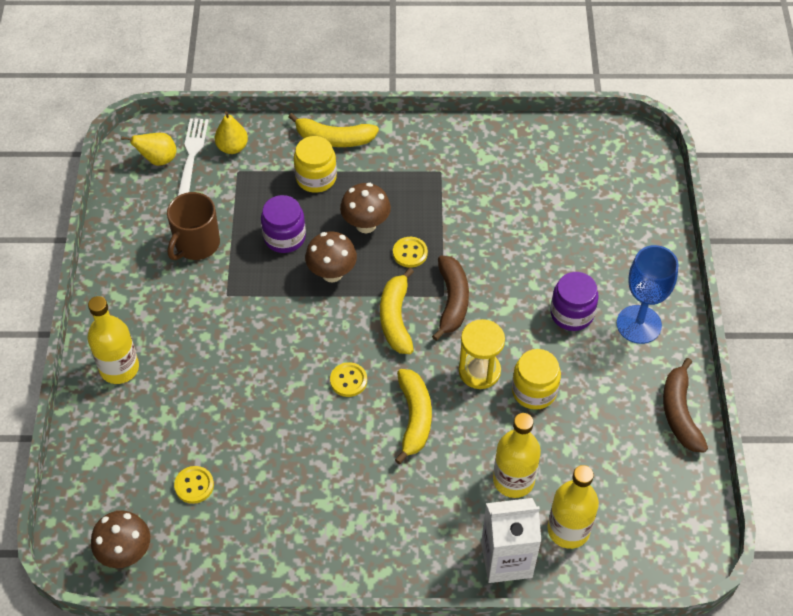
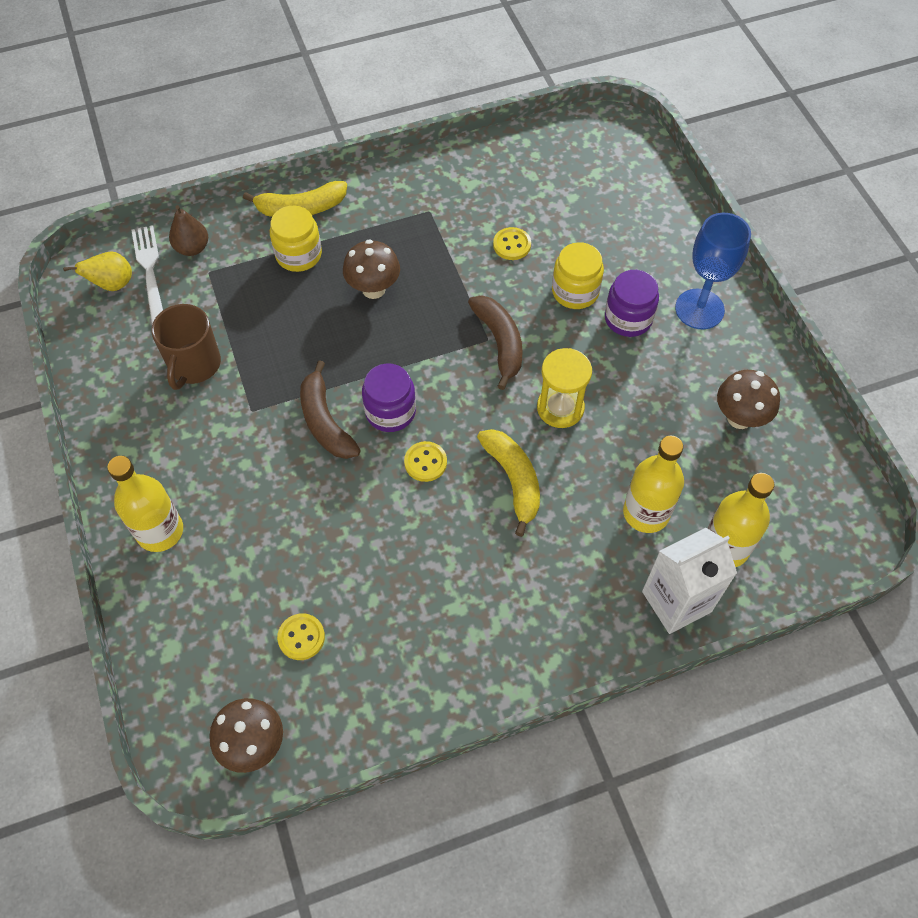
camera: 20 degrees left, 5 degrees up
yellow pear [215,111,248,154] -> brown pear [169,205,208,256]
purple jar [261,195,306,253] -> purple jar moved to [362,363,416,432]
brown mushroom [305,232,357,282] -> brown mushroom moved to [717,370,780,429]
yellow banana [380,268,414,354] -> none
yellow button [393,237,428,268] -> yellow button moved to [493,227,531,260]
yellow jar [512,349,561,410] -> yellow jar moved to [552,242,604,309]
brown banana [663,358,708,453] -> brown banana moved to [300,360,361,459]

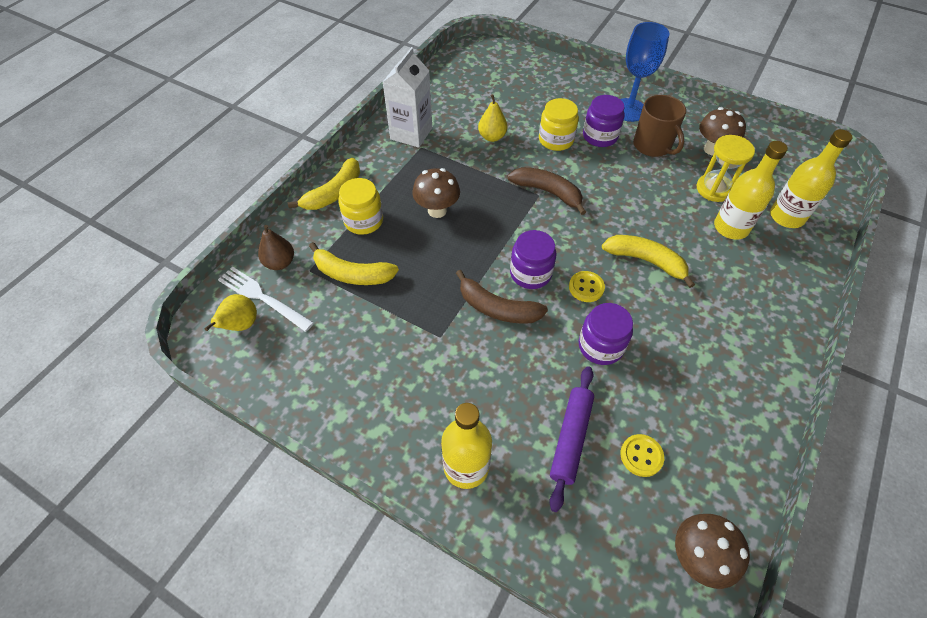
camera: 40 degrees left, 5 degrees down
brown mug [152,304,221,390] -> brown mug moved to [633,95,686,157]
yellow button [493,227,531,260] -> yellow pear [478,94,507,142]
yellow hourglass [537,348,592,428] -> yellow hourglass moved to [697,135,755,202]
white carton [642,528,737,634] -> white carton moved to [383,47,432,148]
none -> yellow banana [309,242,399,285]
none -> purple rolling pin [549,366,594,512]
none -> purple jar [579,303,633,365]

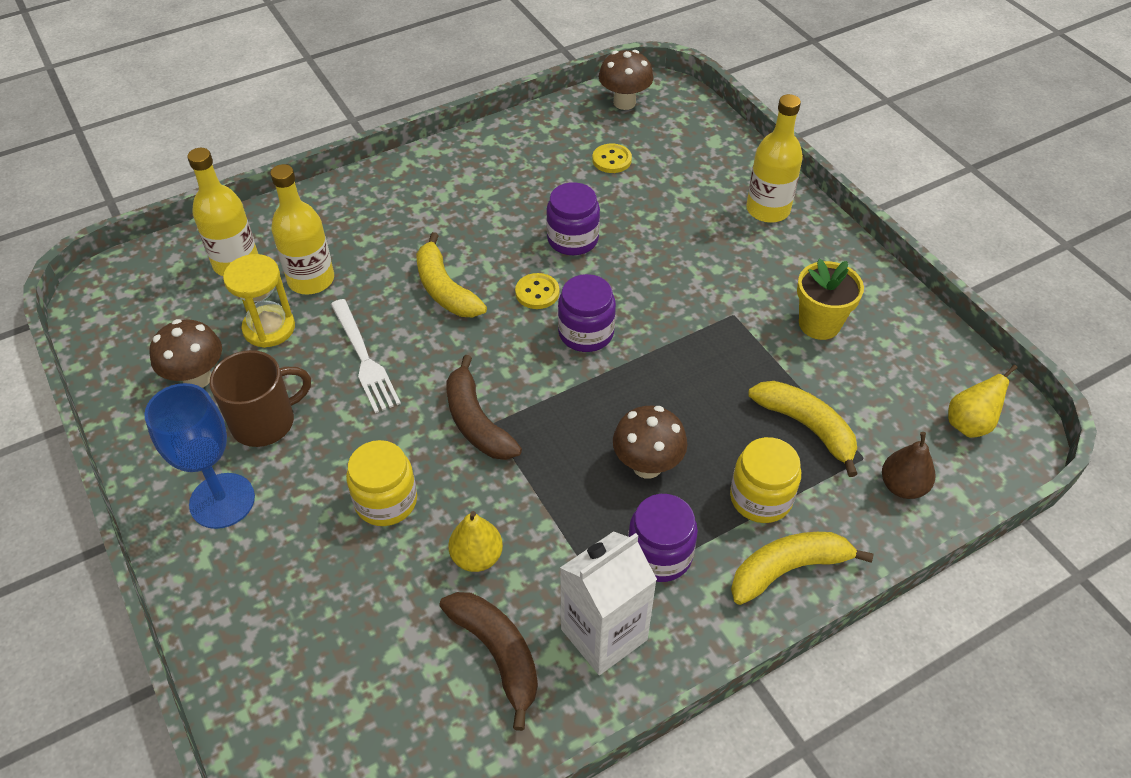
camera: 150 degrees left, 5 degrees down
white fork [218,266,314,332] -> white fork moved to [331,299,401,413]
brown banana [456,270,548,324] -> brown banana moved to [440,592,538,731]
purple rolling pin [549,366,594,512] -> none
purple jar [583,95,625,147] -> purple jar moved to [628,494,698,582]
brown mug [633,95,686,157] -> brown mug turned 60 degrees clockwise [210,350,311,447]
none -> yellow flower pot [797,259,864,340]

